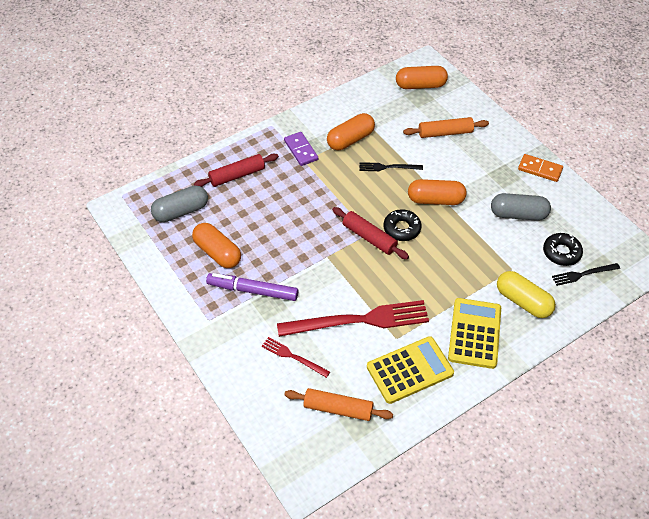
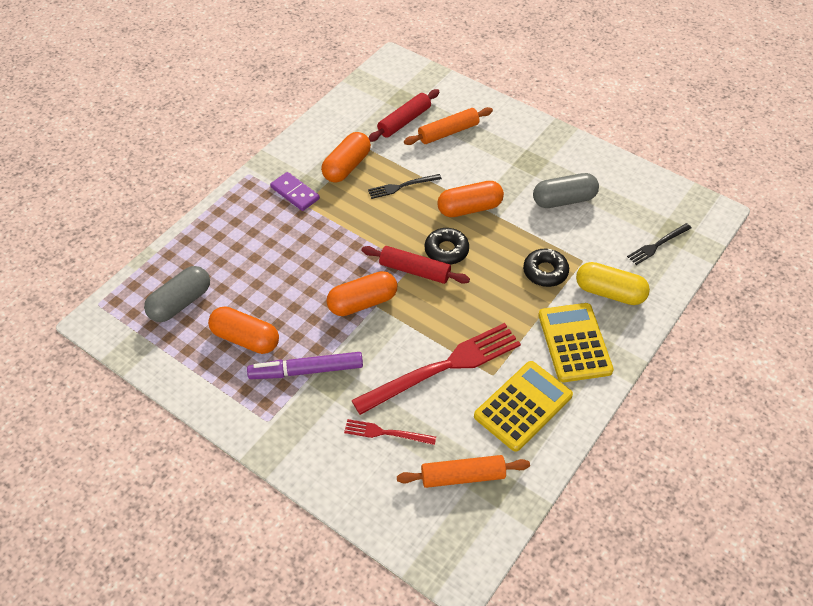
camera: 20 degrees left, 0 degrees up
red rolling pin [194,153,279,187] -> red rolling pin moved to [369,89,439,142]
orange capsule [396,66,448,89] -> orange capsule moved to [327,271,397,316]
orange domino [518,154,563,182] -> none
black donut [543,233,583,266] -> black donut moved to [523,249,569,287]

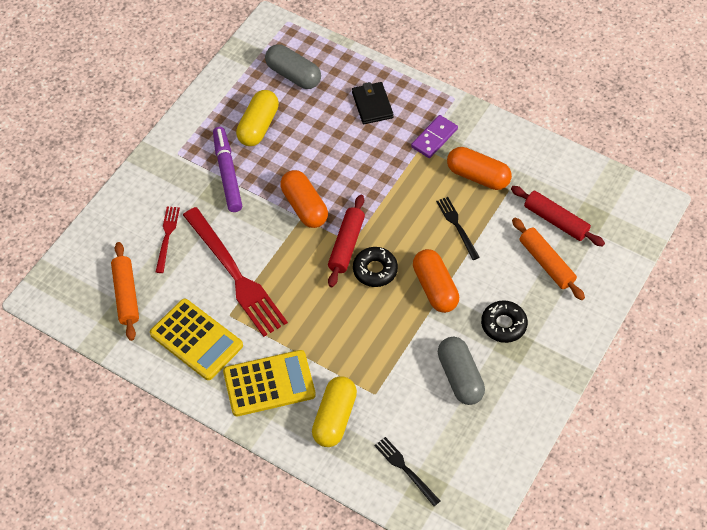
camera: 85 degrees right, 5 degrees up
orange capsule [208,306,279,354] -> yellow capsule [236,90,279,146]
black donut [523,249,569,287] -> black donut moved to [481,300,528,343]
none -> black wallet [352,82,394,124]

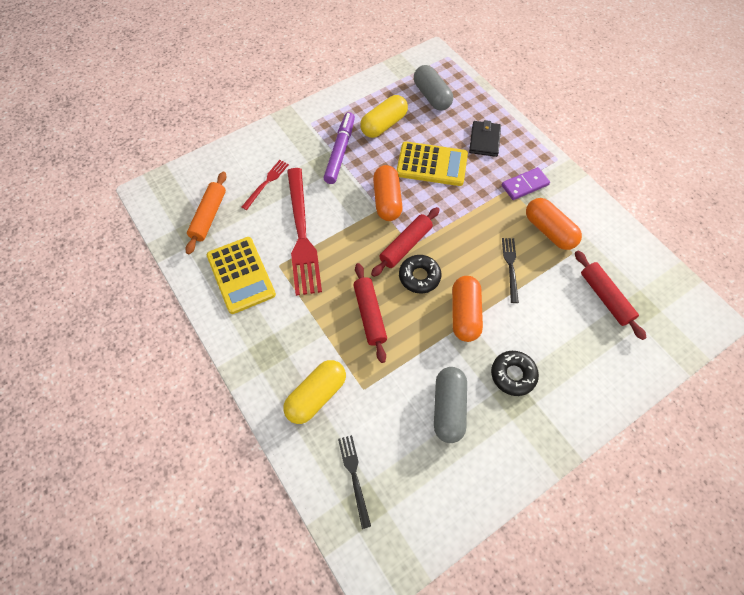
camera: 25 degrees right, 5 degrees up
yellow calculator [223,350,316,416] -> yellow calculator moved to [396,141,468,186]
orange rolling pin [512,218,585,300] -> none
none -> red rolling pin [354,263,387,363]

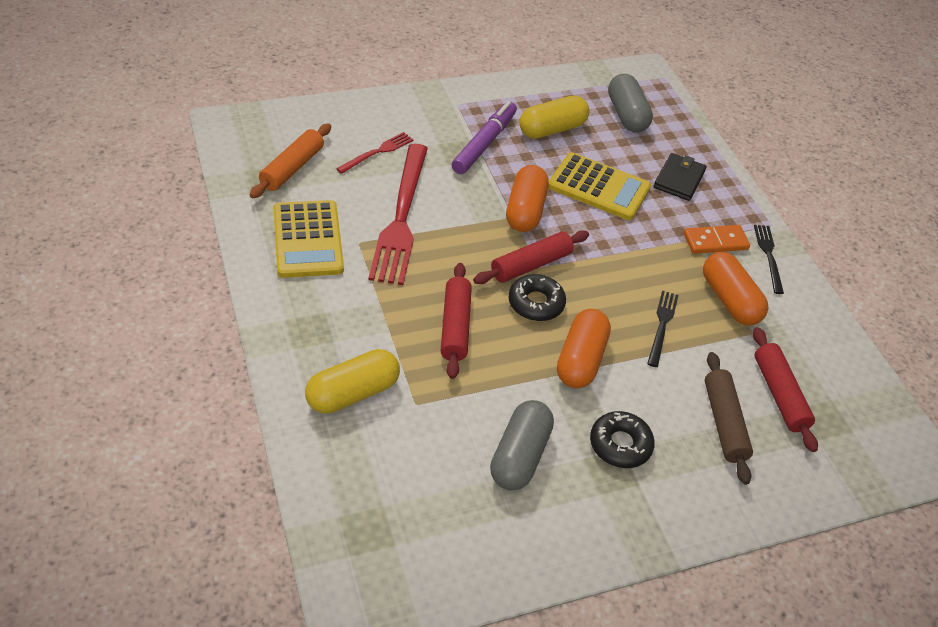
camera: 10 degrees right, 15 degrees down
black fork [338,435,371,529] -> black fork moved to [754,225,784,294]
purple domino [502,167,550,200] -> orange domino [683,225,750,254]
none -> brown rolling pin [705,352,753,485]

